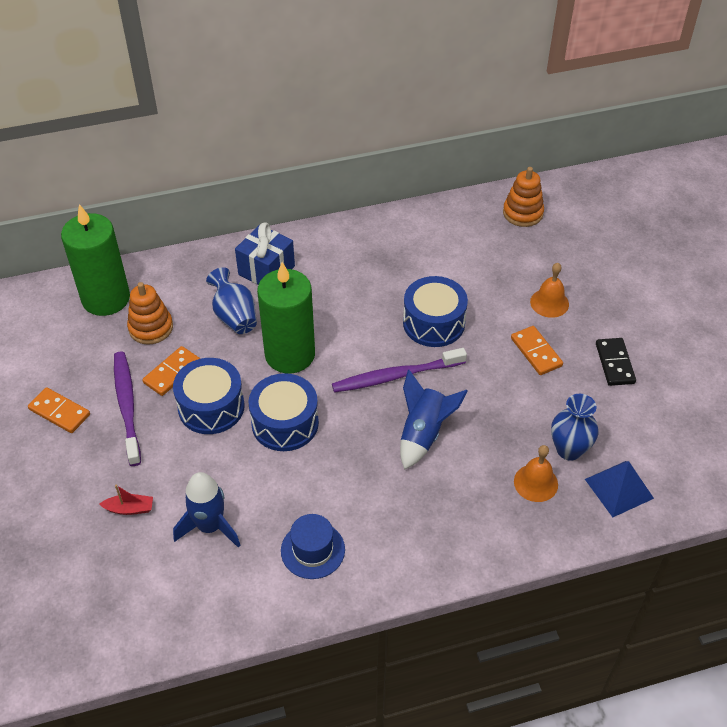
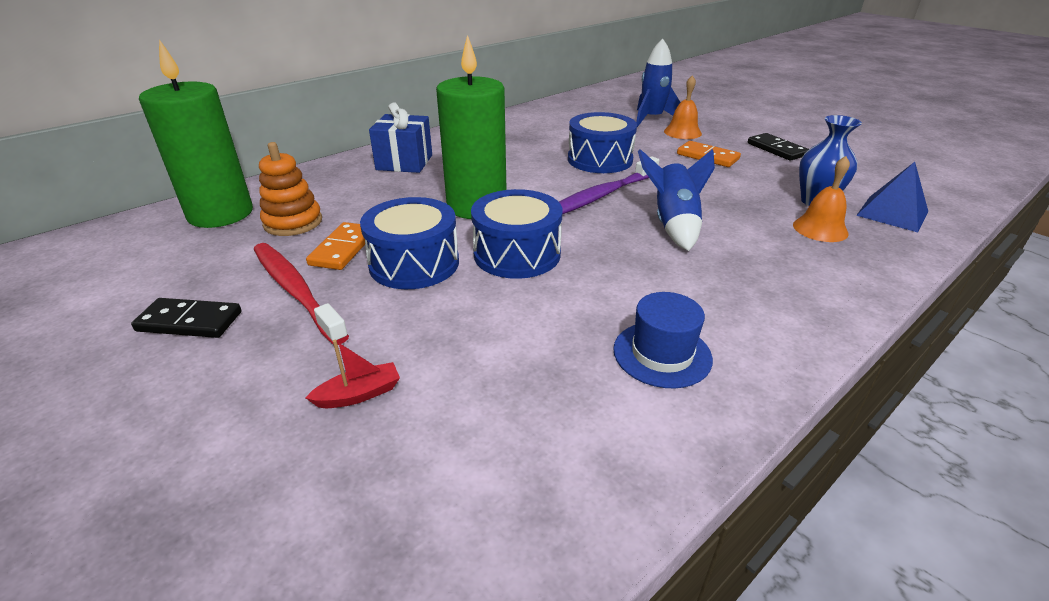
camera: 25 degrees left, 15 degrees down
orange domino [28,387,90,433] -> black domino [131,298,241,338]
purple toothbrush [114,351,141,466] -> red toothbrush [254,243,349,345]
blue rocket [173,472,240,548] -> blue rocket moved to [636,39,681,127]
blue vase [206,267,257,334] -> none
orange stacking toy [503,167,544,227] -> none

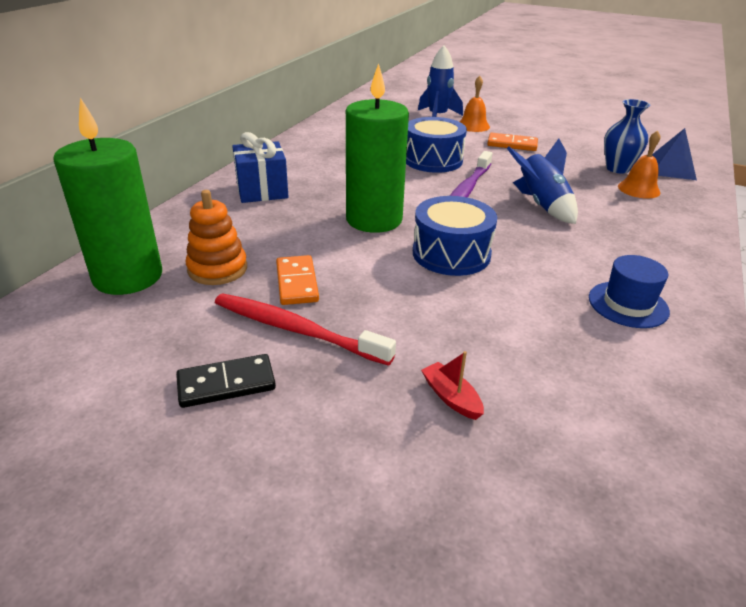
camera: 25 degrees left, 0 degrees up
red boat [305,340,400,408] -> red boat turned 75 degrees counterclockwise [421,351,484,420]
blue drum [360,197,459,289] -> none
black domino [748,133,809,161] -> none

